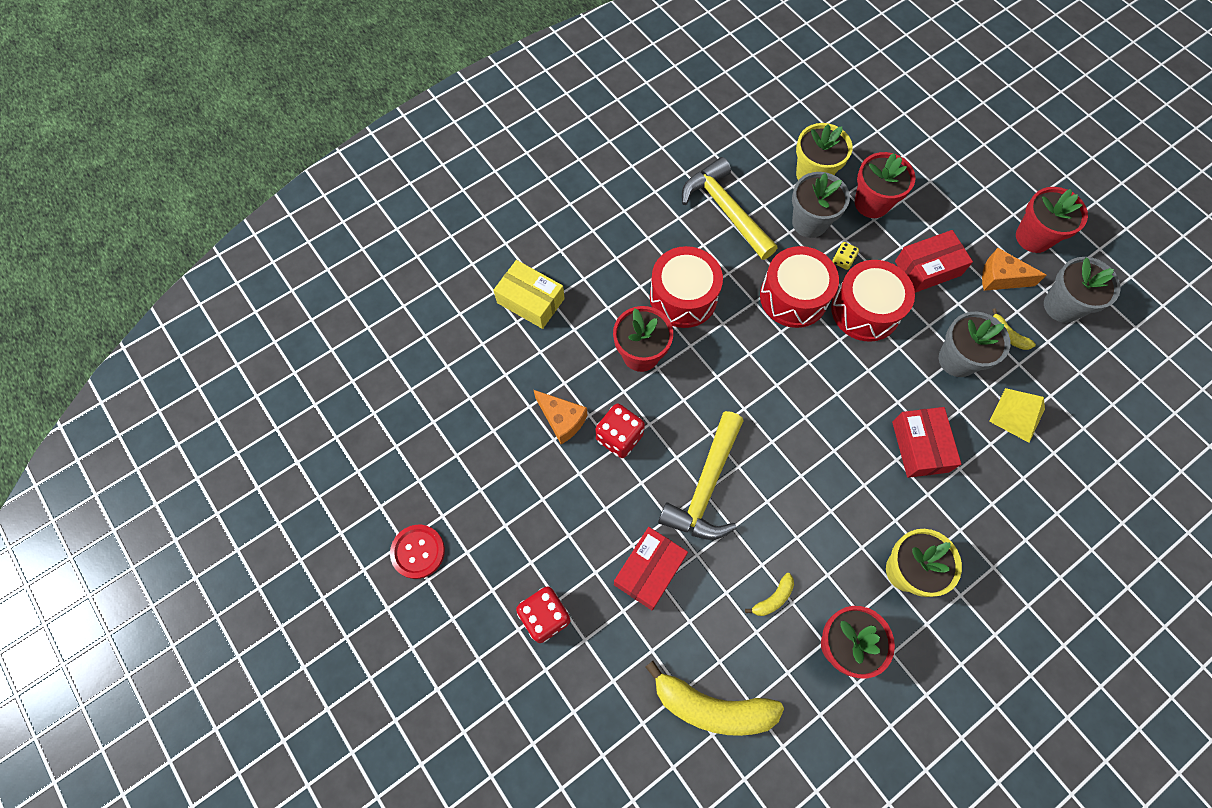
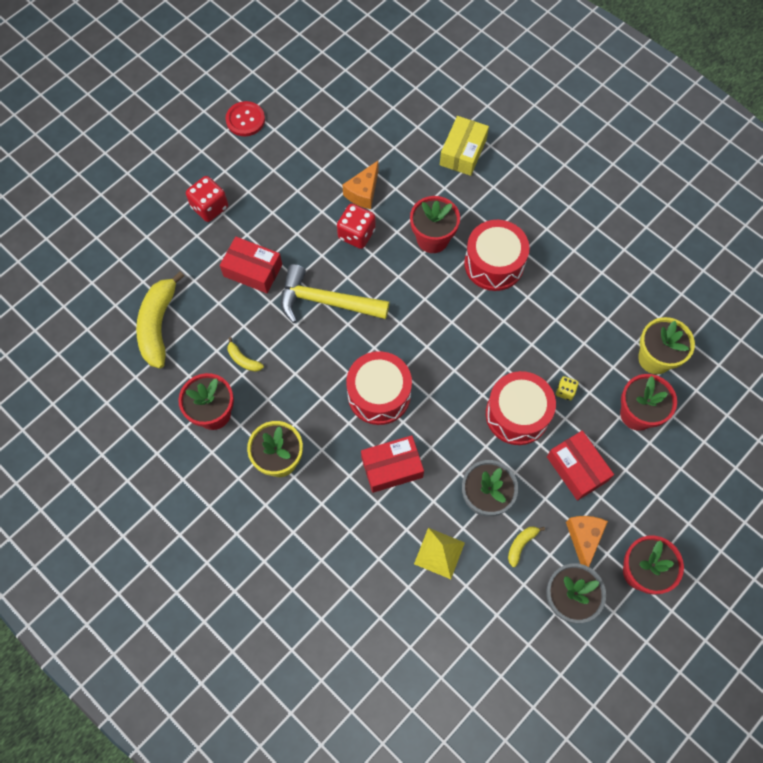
camera: 80 degrees right, 0 degrees up
yellow hammer [682,157,778,260] -> none
red drum [760,246,839,328] -> red drum moved to [346,351,412,425]
grey flower pot [792,172,850,238] -> none

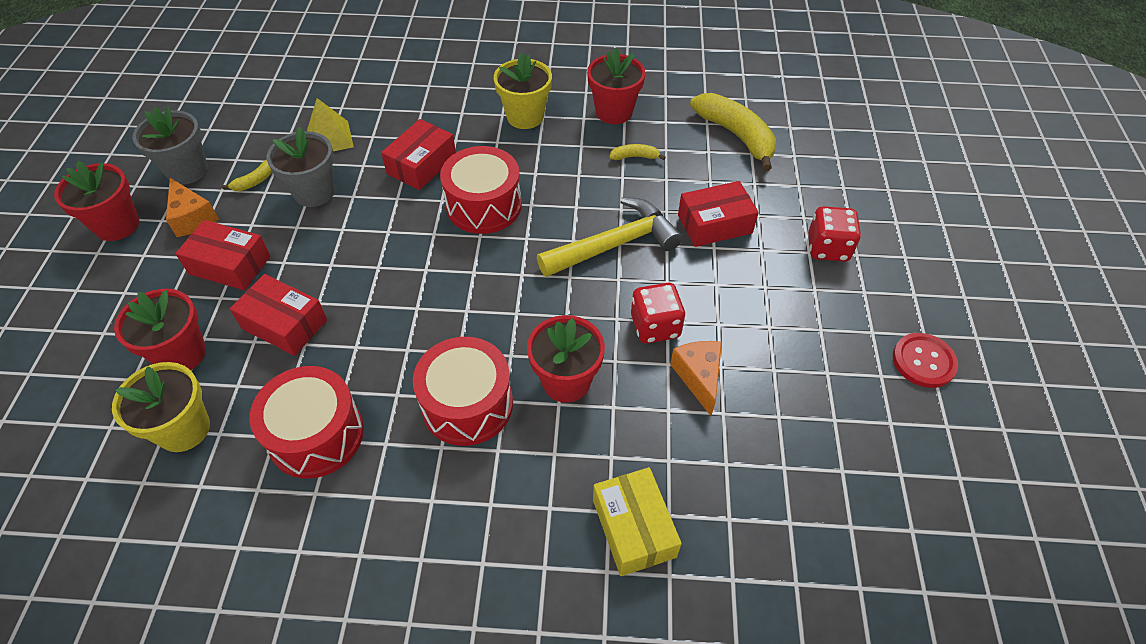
camera: 140 degrees right, 15 degrees down
red drum [486,371,556,445] -> red drum moved to [249,366,364,479]
yellow banana [508,526,545,567] -> yellow banana turned 45 degrees clockwise [222,160,272,191]
yellow dice [556,376,579,401] -> red box [230,274,327,356]

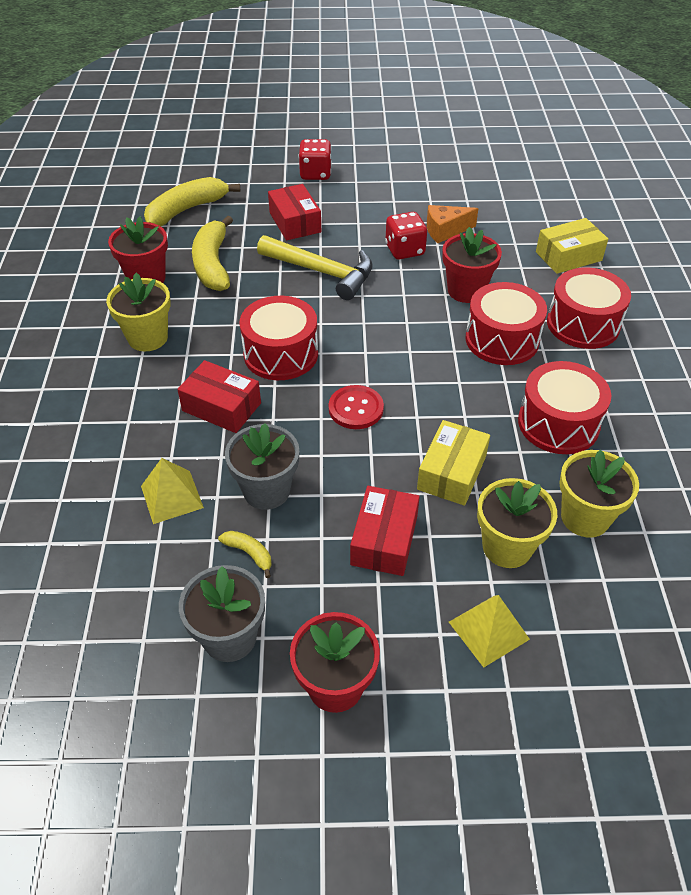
camera: 95 degrees left, 5 degrees down
red flower pot [114,289,206,370] -> yellow flower pot [477,478,557,568]
orange cheese [166,178,219,237] -> none
red box [230,274,327,356] -> yellow box [417,420,490,506]
yellow hammer [537,197,682,277] -> yellow hammer turned 150 degrees clockwise [257,235,373,300]
yellow banana [609,144,666,160] -> yellow banana [192,216,233,291], size x2.20
red button [893,333,958,388] -> red button moved to [329,385,384,429]
none -> yellow pyramid [449,595,530,668]
none -> red drum [547,268,631,349]

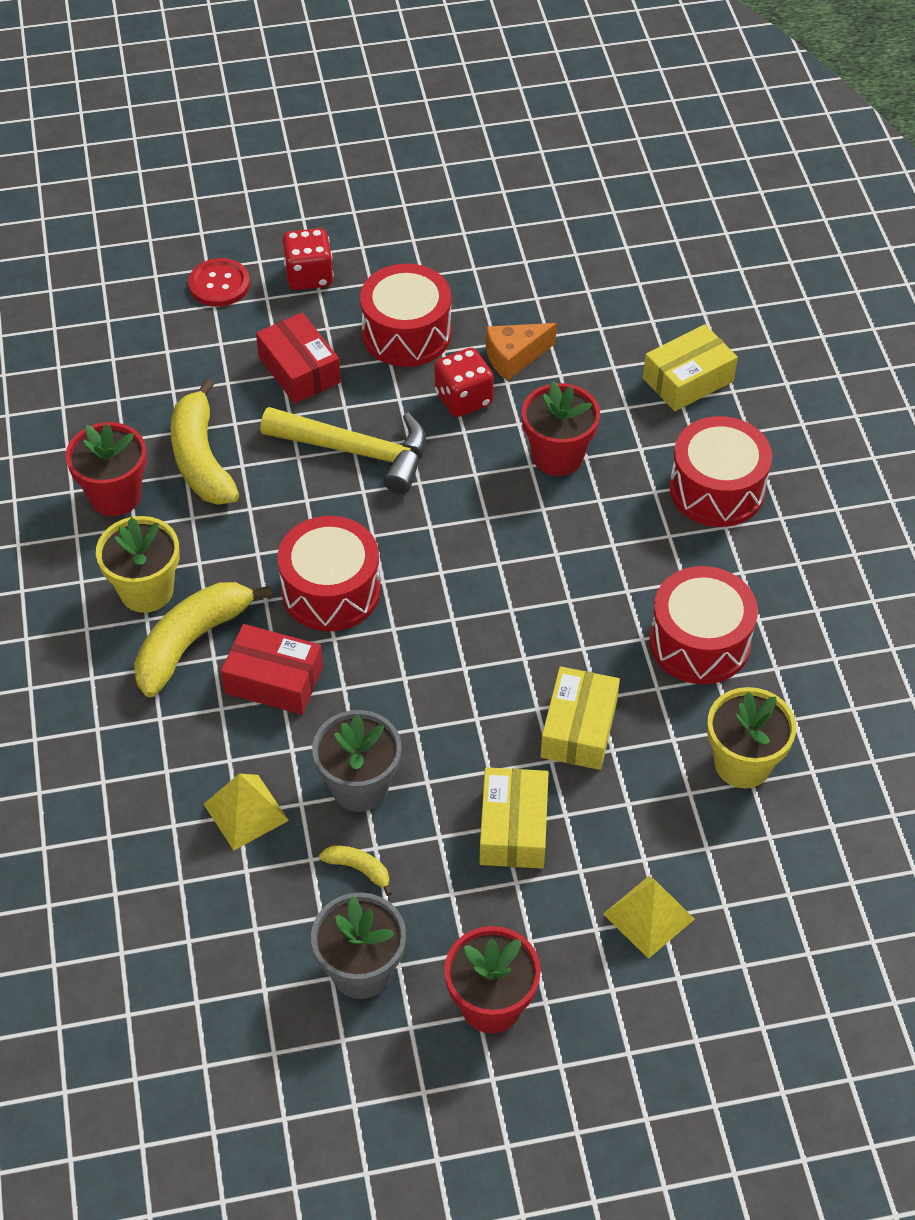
camera: 10 degrees left, 5 degrees up
yellow banana [144,177,240,226] -> yellow banana moved to [134,582,272,697]
red button [329,385,384,429] -> red button moved to [188,258,250,307]
red box [350,486,420,576] -> yellow box [480,767,549,869]
red drum [466,282,547,365] -> red drum moved to [360,264,452,367]
yellow flower pot [477,478,557,568] -> none

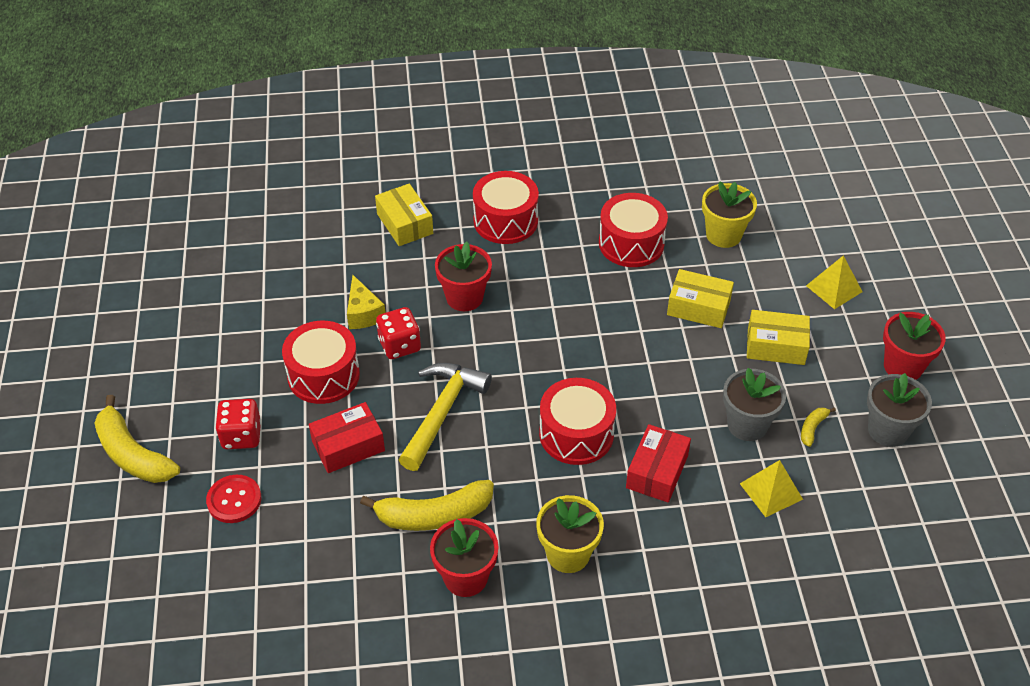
camera: 85 degrees left, 5 degrees down
yellow banana [134,582,272,697] -> yellow banana moved to [94,395,180,483]
orange cheese [486,323,557,381] -> yellow cheese [347,275,386,329]

